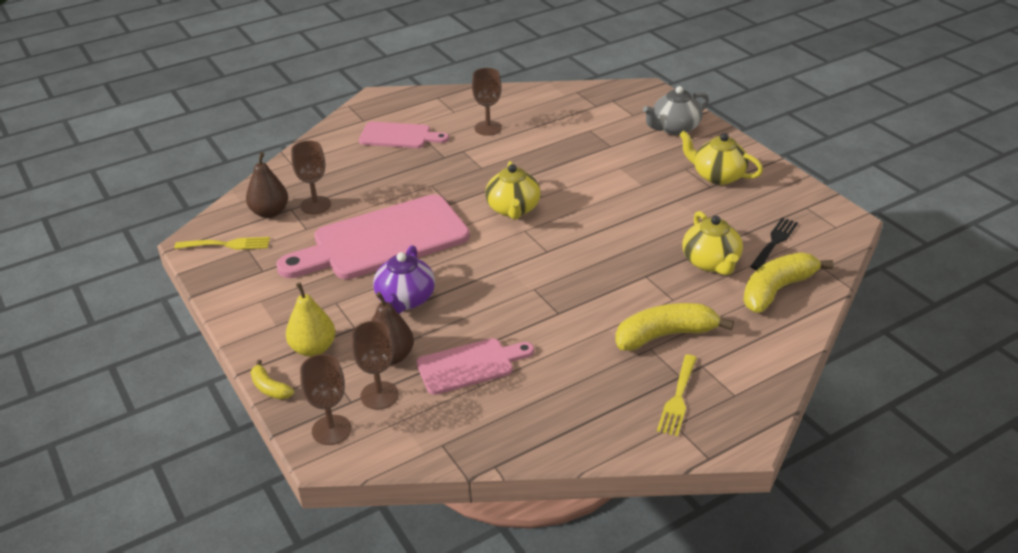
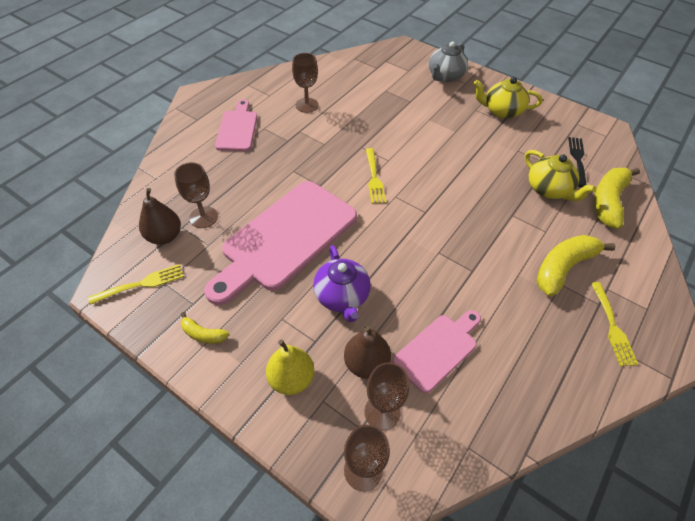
camera: 25 degrees left, 15 degrees up
yellow banana [251,360,294,399] -> yellow banana moved to [181,312,229,344]
pink cutting board [359,122,449,148] -> pink cutting board turned 75 degrees counterclockwise [215,99,257,151]
yellow teapot [485,161,541,220] -> yellow fork [366,148,386,204]

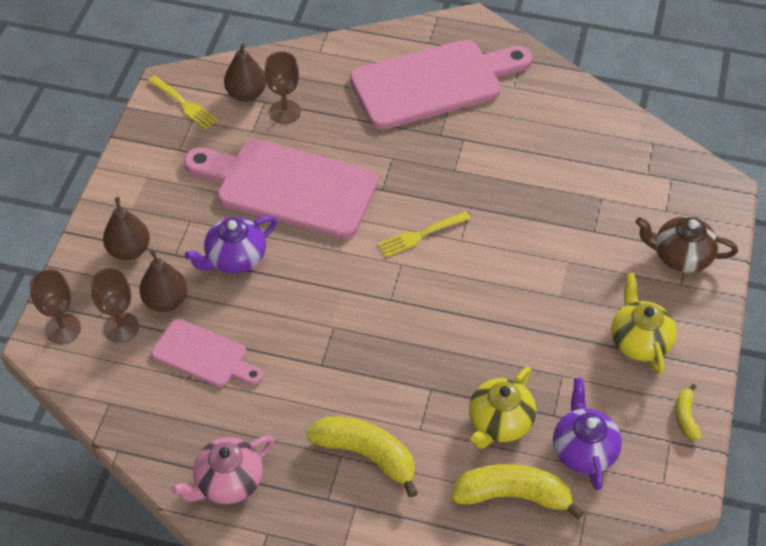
camera: 70 degrees right, 0 degrees up
yellow banana [181,312,229,344] -> yellow banana moved to [675,384,702,440]
pink cutting board [215,99,257,151] -> pink cutting board [350,40,532,130], size x1.86
yellow pear [266,339,314,395] -> brown pear [103,197,150,260]
brown goblet [292,53,318,113] -> none
grey teapot [429,41,468,82] -> brown teapot [635,216,738,273]
black fork [568,137,587,188] -> purple teapot [553,378,622,490]
yellow fork [591,282,638,366] -> none
none -> pink teapot [171,435,275,504]

